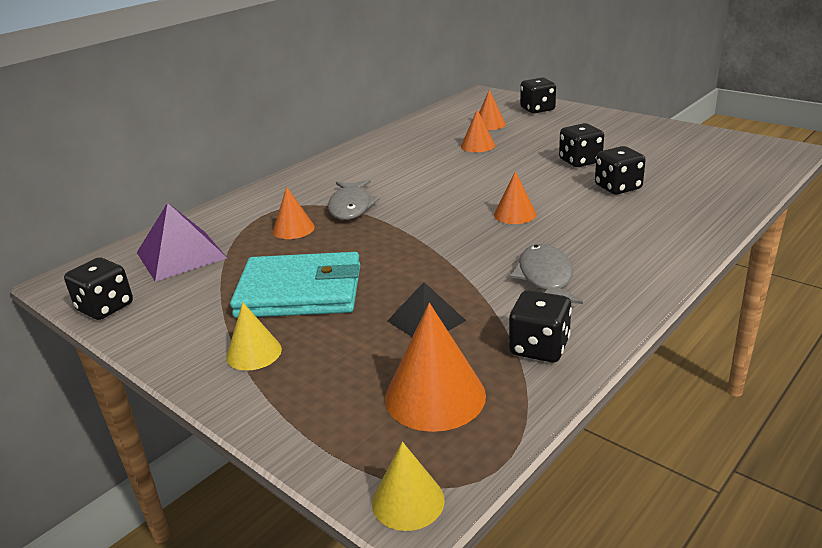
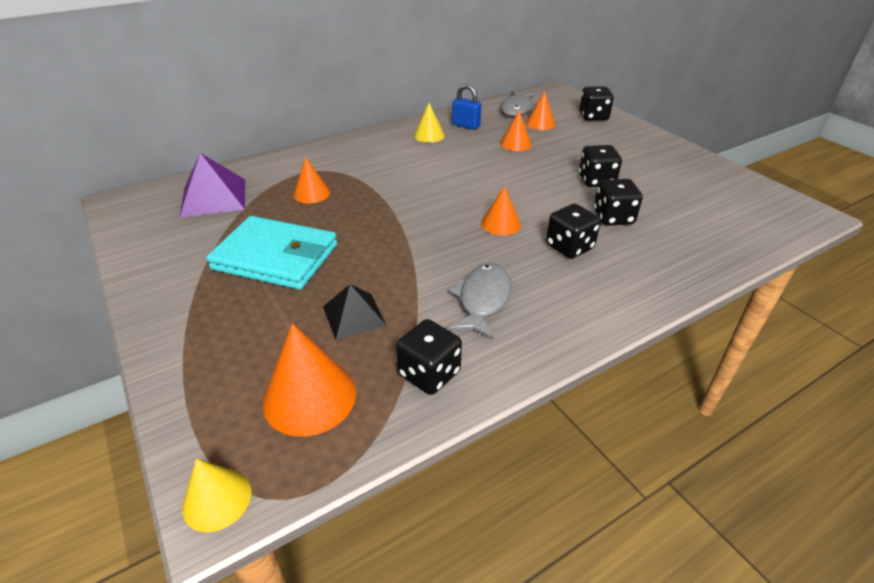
camera: 15 degrees right, 10 degrees up
black dice [64,257,133,320] -> black dice moved to [546,204,601,259]
yellow cone [226,302,282,371] -> yellow cone moved to [414,103,445,143]
grey fish [328,180,380,220] -> grey fish moved to [501,90,537,116]
none -> blue padlock [452,84,481,130]

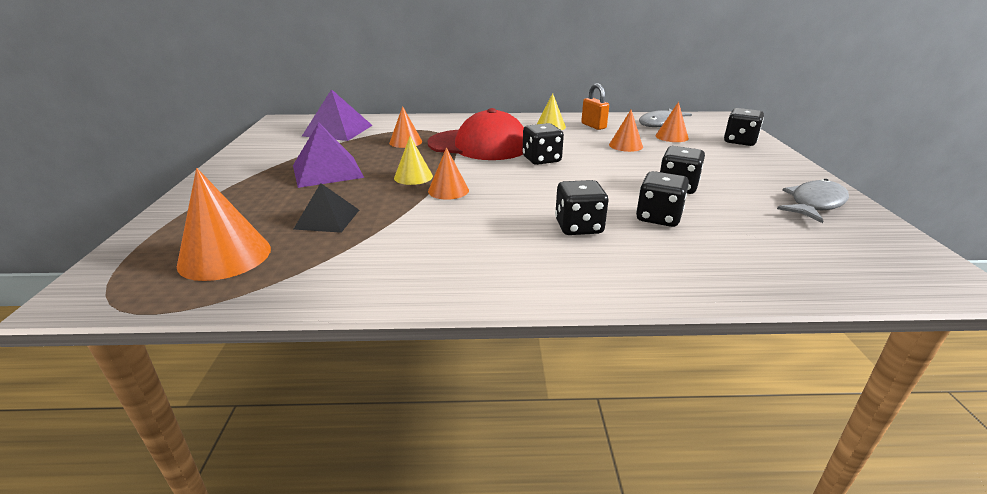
camera: 30 degrees right, 10 degrees down
yellow cone [182,459,252,532] -> yellow cone moved to [394,136,433,185]
turquoise wallet [206,216,337,290] -> purple pyramid [293,122,364,188]
black dice [396,319,462,395] -> black dice moved to [522,123,564,165]
grey fish [449,263,512,339] -> grey fish moved to [777,179,849,223]
blue padlock [452,84,481,130] -> orange padlock [581,83,609,130]
orange cone [481,186,521,236] -> orange cone moved to [428,147,469,200]
none -> red cap [427,108,524,160]

